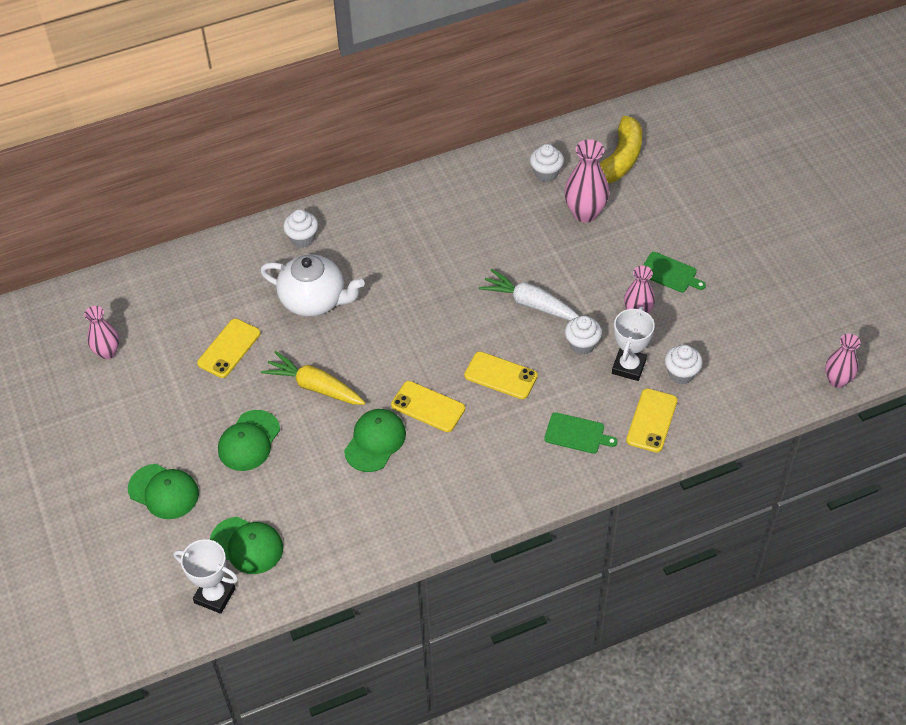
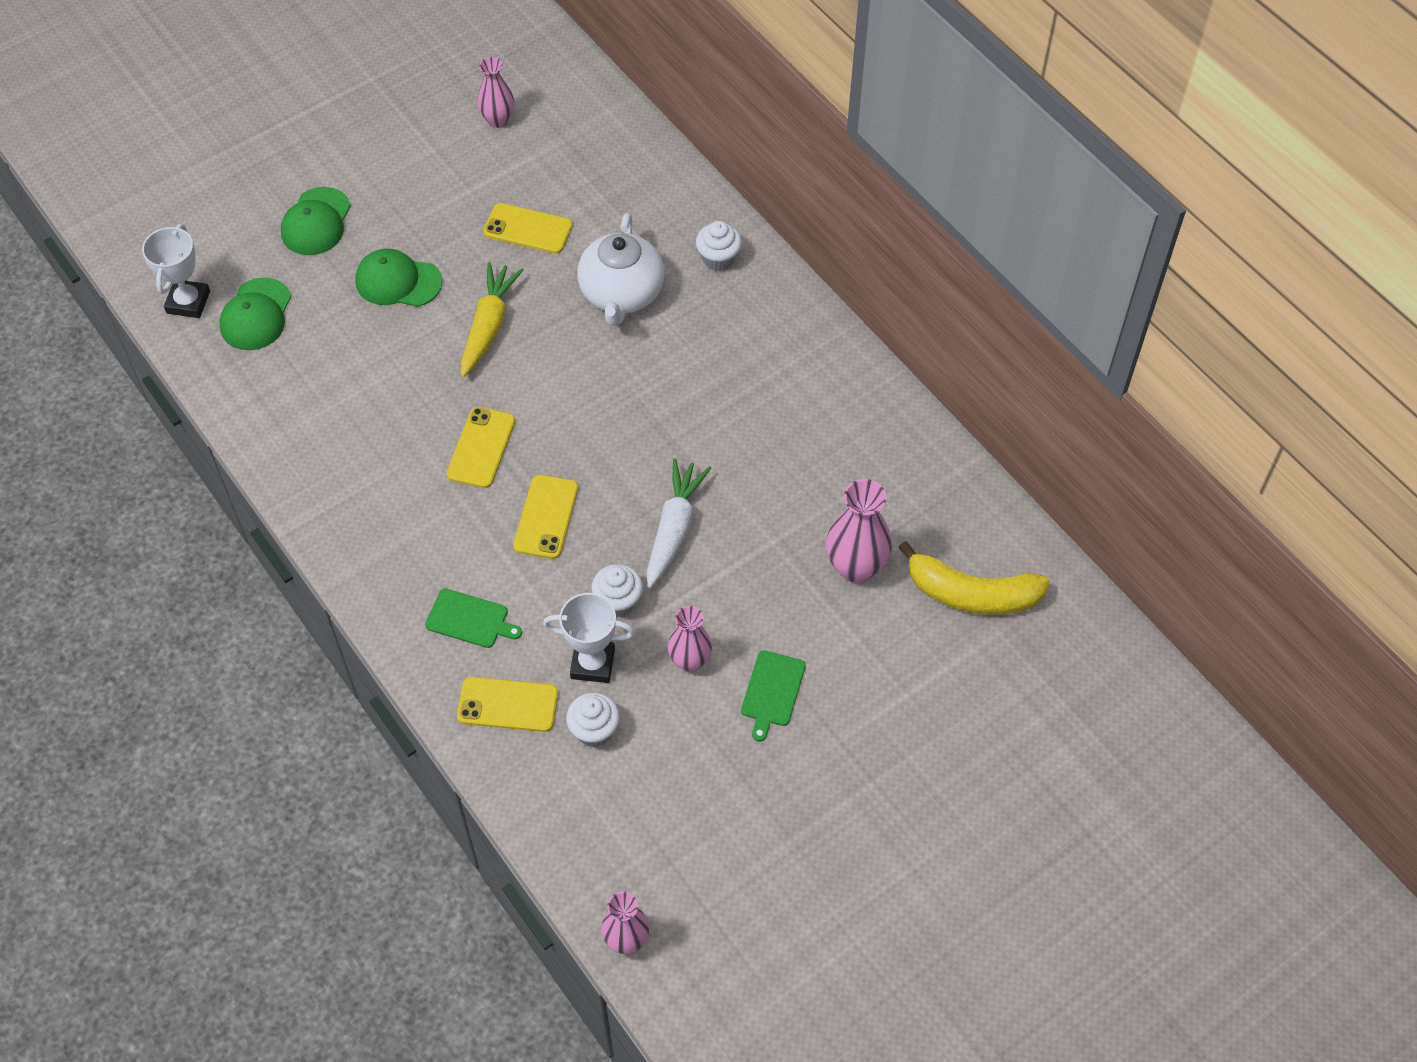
camera: 75 degrees right, 5 degrees up
green cap [344,409,406,472] -> none
white cupcake [530,144,564,182] -> none
green cutting board [544,412,618,454] -> green cutting board turned 75 degrees counterclockwise [425,588,522,648]

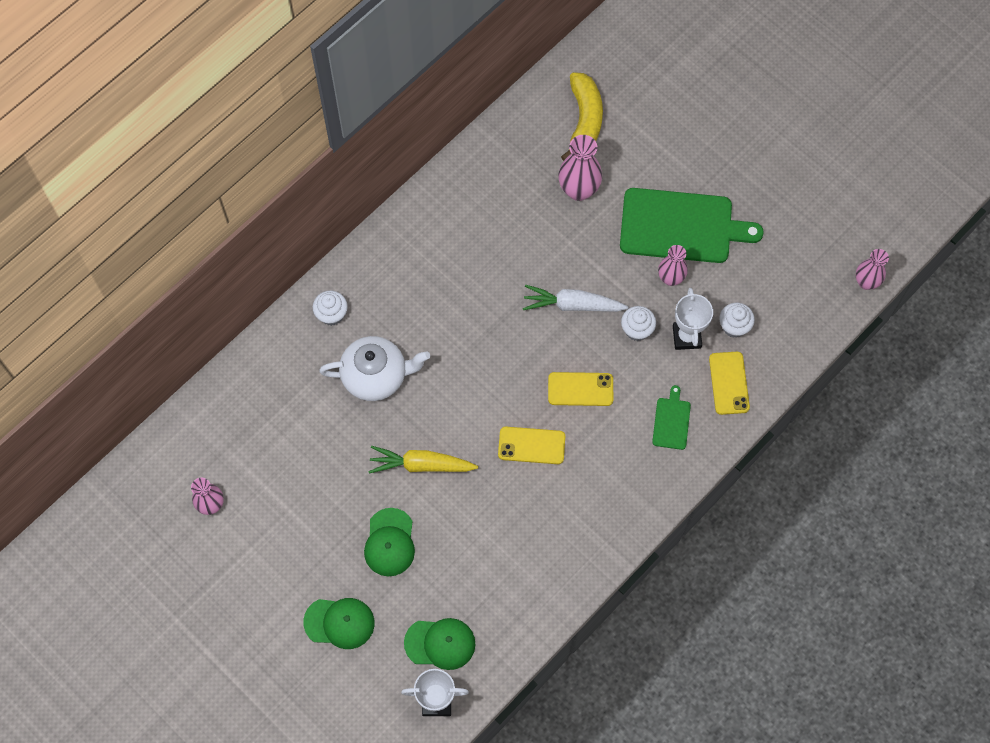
camera: 100 degrees left, 10 degrees up
yellow phone [483,203,573,254] -> none
green cutting board [741,650,806,742] -> green cutting board [620,188,764,263], size x2.23

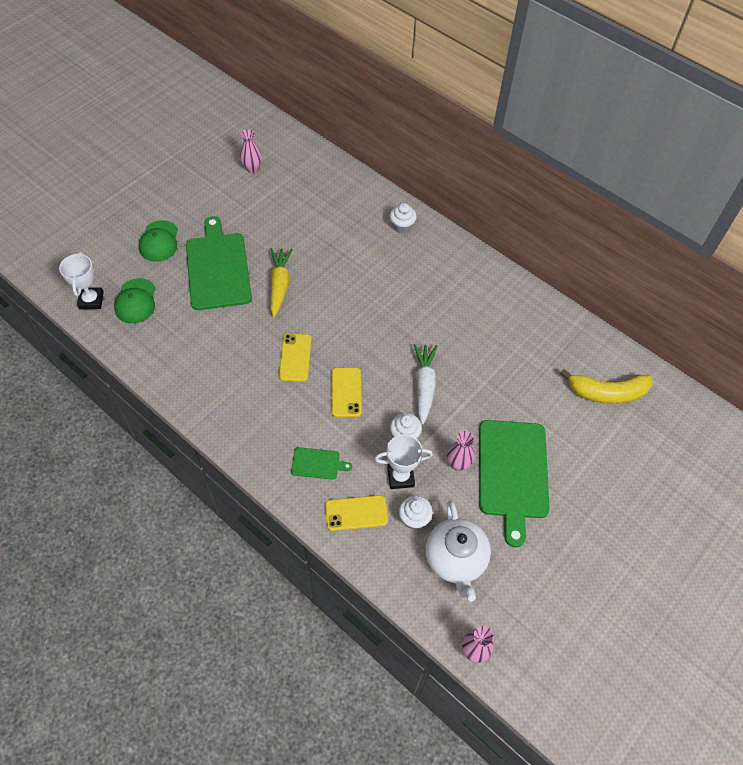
camera: 85 degrees right, 10 degrees down
white teapot [319,336,430,401] -> white teapot moved to [426,500,491,602]
green cap [364,508,415,576] -> green cutting board [186,216,252,310]
pink vase [558,135,602,201] -> none

